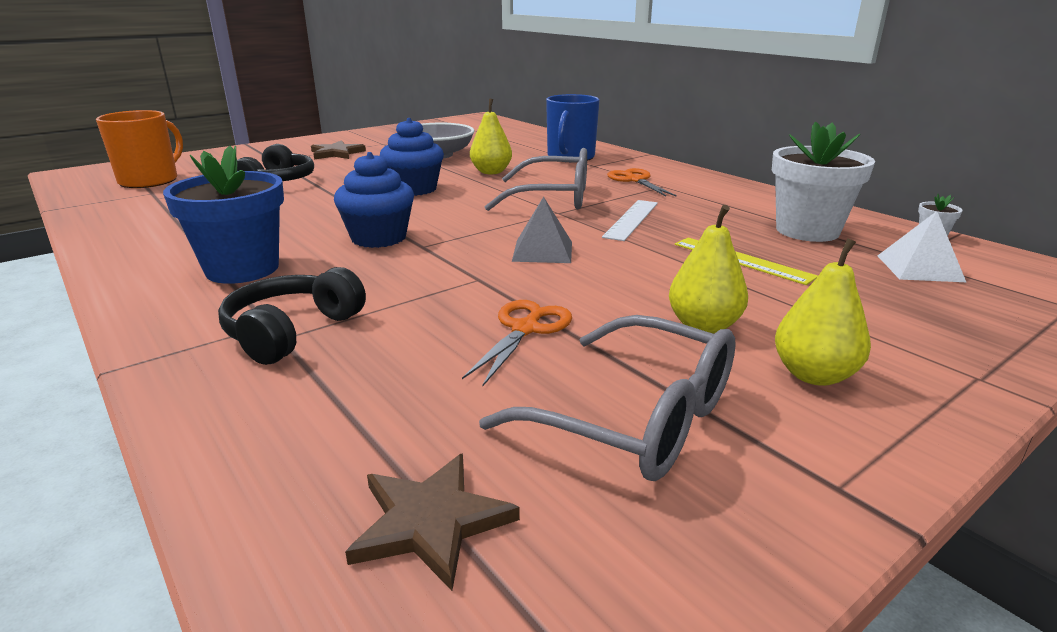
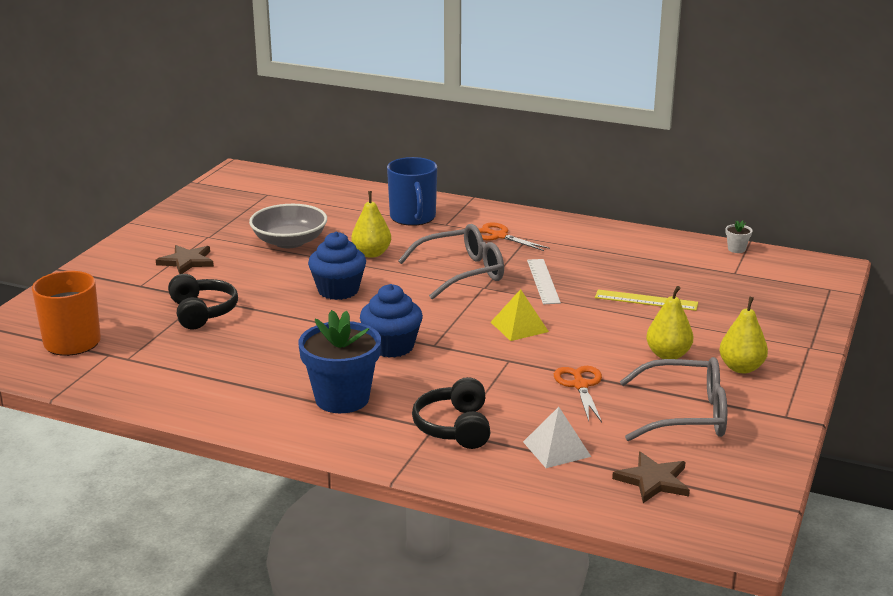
camera: 30 degrees left, 0 degrees up
grey pyramid [512,196,572,263] -> yellow pyramid [491,289,549,341]
white flower pot [772,122,875,242] -> none
white pyramid [877,211,966,282] -> white pyramid moved to [523,407,591,468]

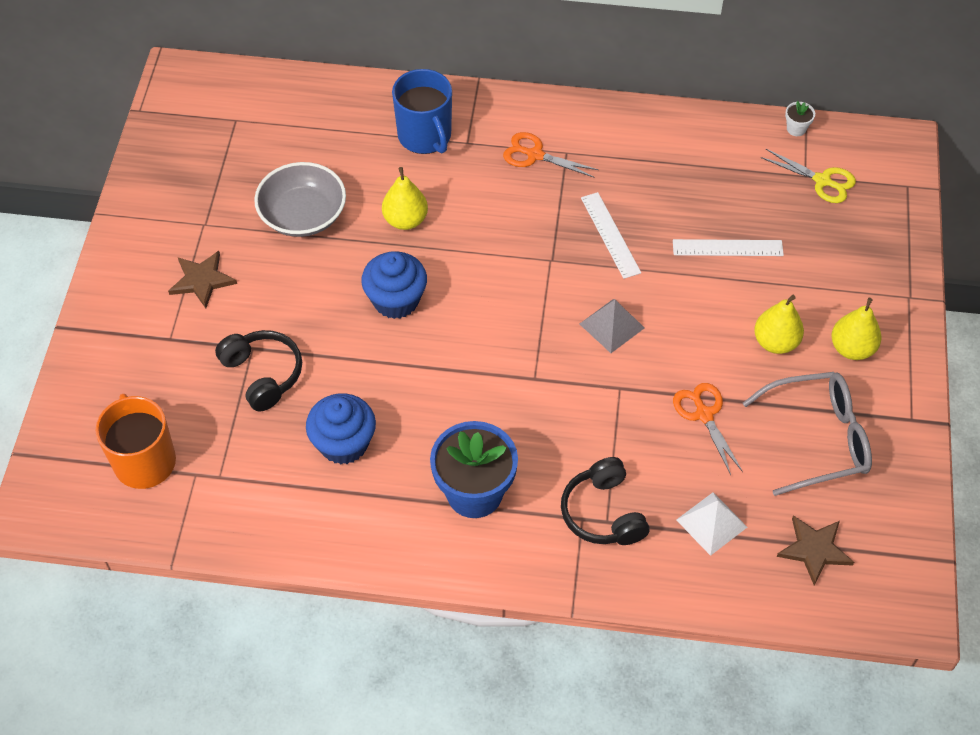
camera: 15 degrees left, 30 degrees up
blue cupcake [360,284,423,358] -> blue cupcake moved to [306,393,376,464]
grey glasses [398,224,504,300] -> none
yellow pyramid [491,289,549,341] -> grey pyramid [580,299,644,353]
yellow ruler [595,289,698,311] -> white ruler [673,239,784,256]
none -> yellow scissors [760,149,856,203]

